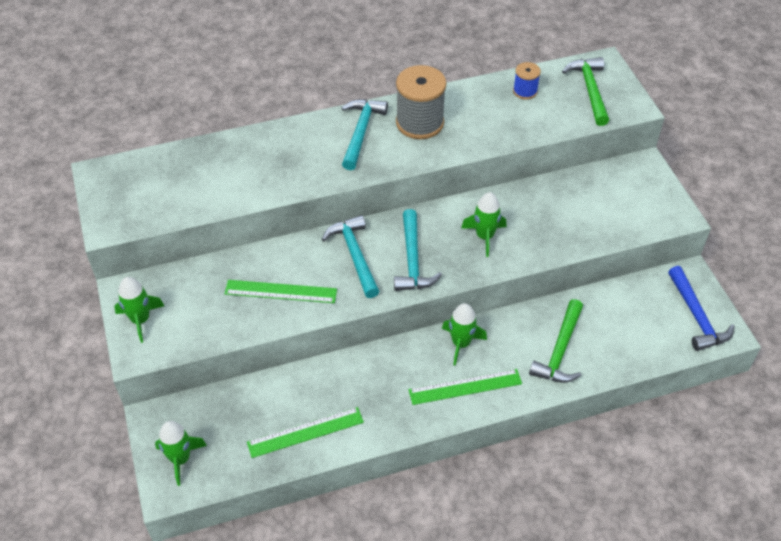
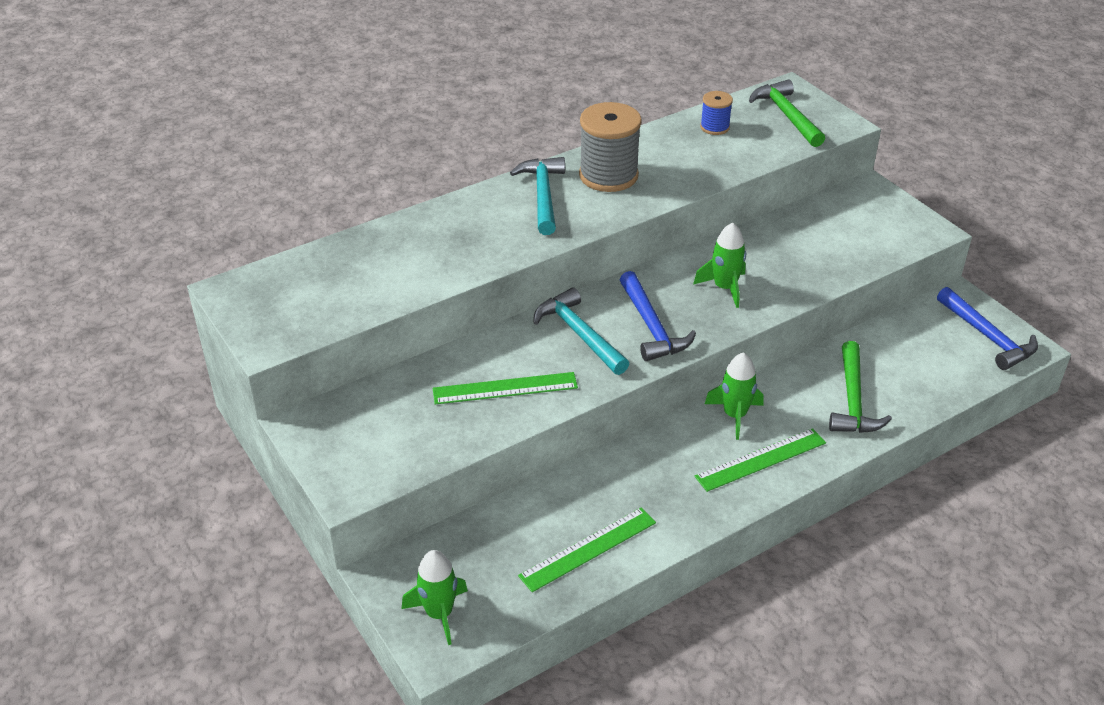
camera: 15 degrees left, 10 degrees down
green rocket [114,277,164,343] -> none
turquoise hammer [394,209,442,291] -> blue hammer [620,271,696,361]

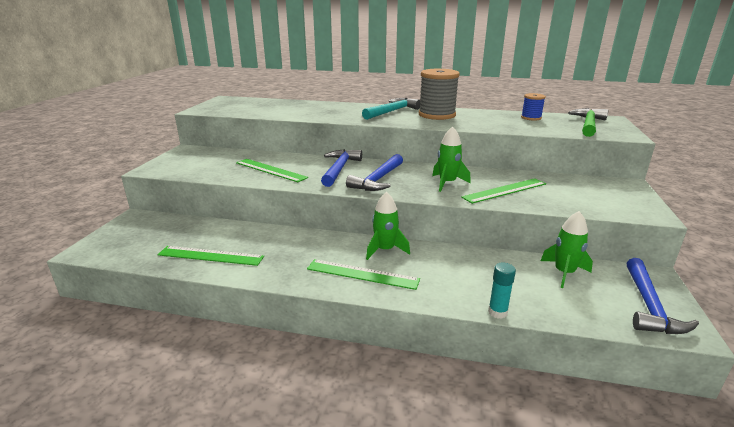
camera: 45 degrees right, 15 degrees down
green rocket [402,550,468,645] -> green rocket moved to [541,211,593,288]
turquoise hammer [533,288,630,375] -> blue hammer [321,149,362,187]
green hammer [829,341,892,433] -> none
none -> green ruler [461,178,546,204]
none -> turquoise glue stick [488,262,516,319]

